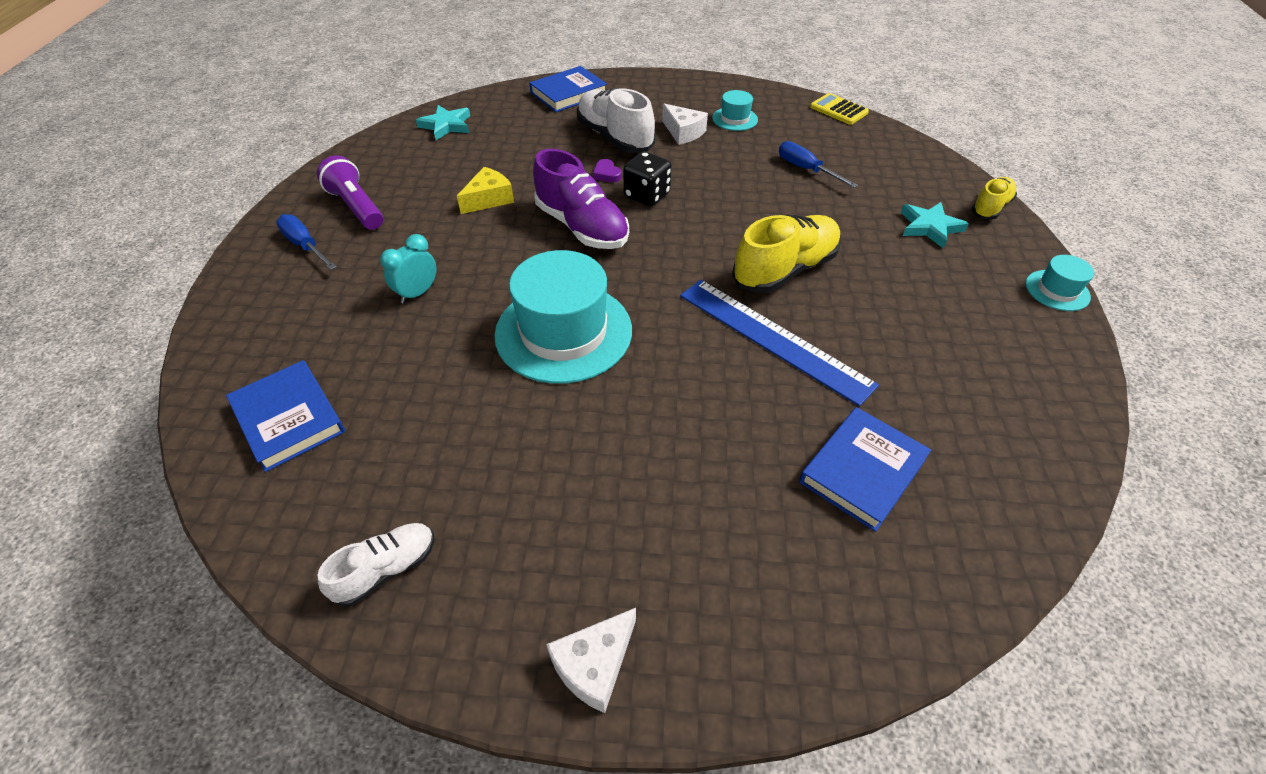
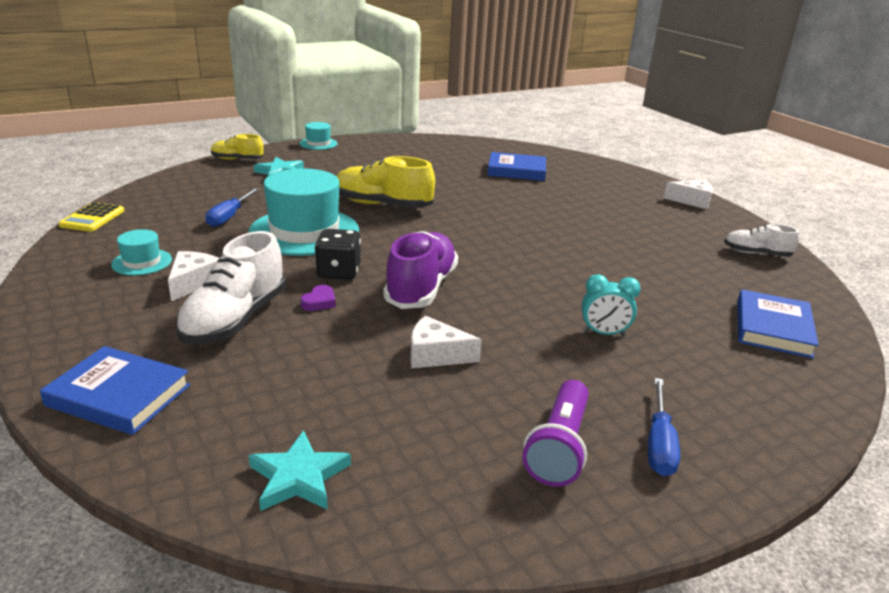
camera: 125 degrees left, 20 degrees down
yellow cheese [457,167,514,214] -> white cheese [410,316,482,368]
turquoise hat [494,250,632,384] -> turquoise hat moved to [249,168,359,256]
blue ruler [680,280,879,406] -> none

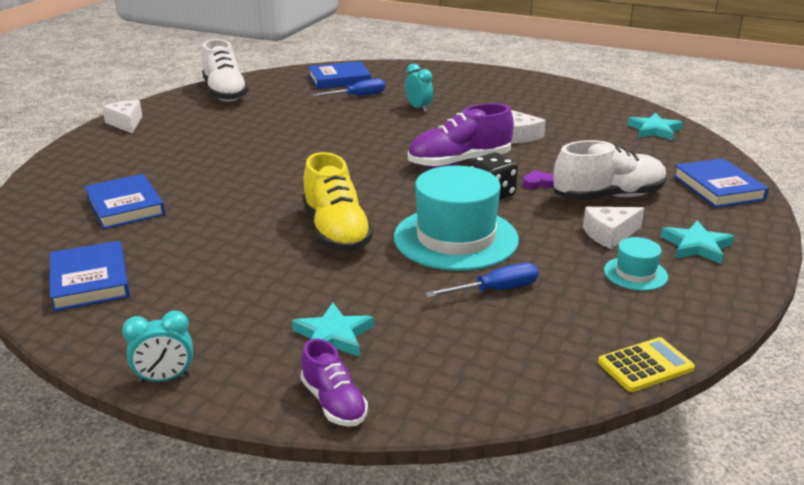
camera: 125 degrees left, 0 degrees up
yellow shoe [211,134,263,160] -> purple shoe [301,339,368,427]
turquoise hat [300,122,338,150] -> turquoise clock [122,310,193,384]
purple flashlight [522,380,589,486] -> none
blue screwdriver [648,378,680,476] -> blue screwdriver moved to [312,78,385,97]
white shoe [724,224,799,257] -> white shoe [202,39,249,102], size x1.73
none -> blue book [49,241,130,311]
none -> turquoise star [661,220,734,264]

